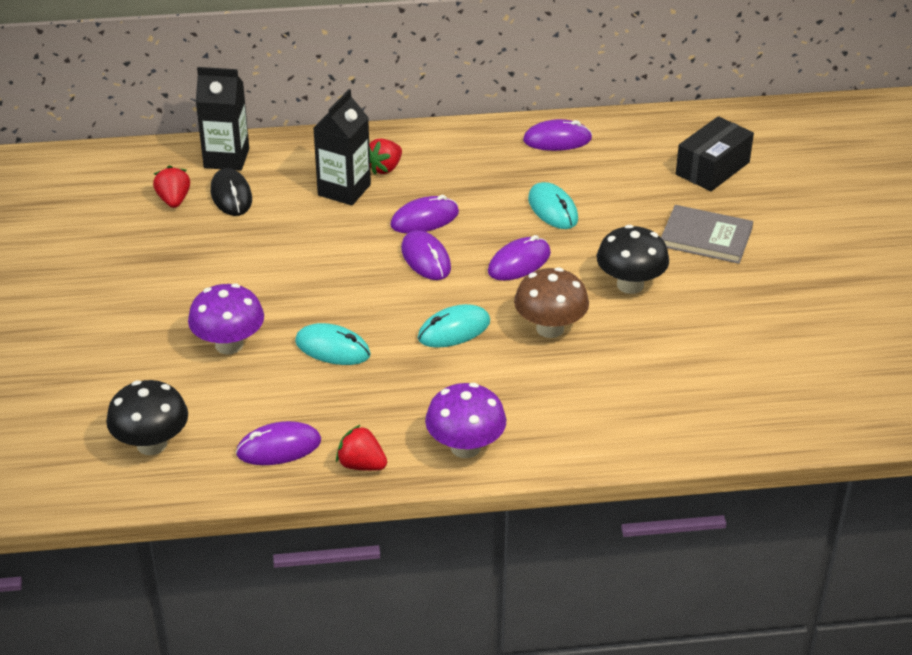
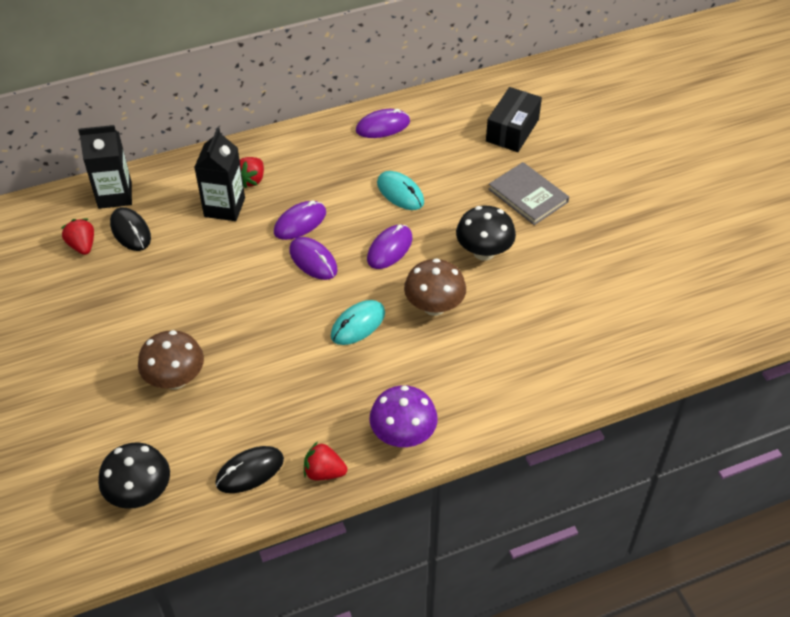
camera: 15 degrees left, 10 degrees up
purple mushroom [188,283,264,354] -> brown mushroom [138,330,204,389]
purple mouse [236,421,321,465] -> black mouse [215,446,284,493]
turquoise mouse [295,323,371,365] -> none
grey book [661,205,753,264] -> grey book turned 45 degrees clockwise [488,162,569,225]

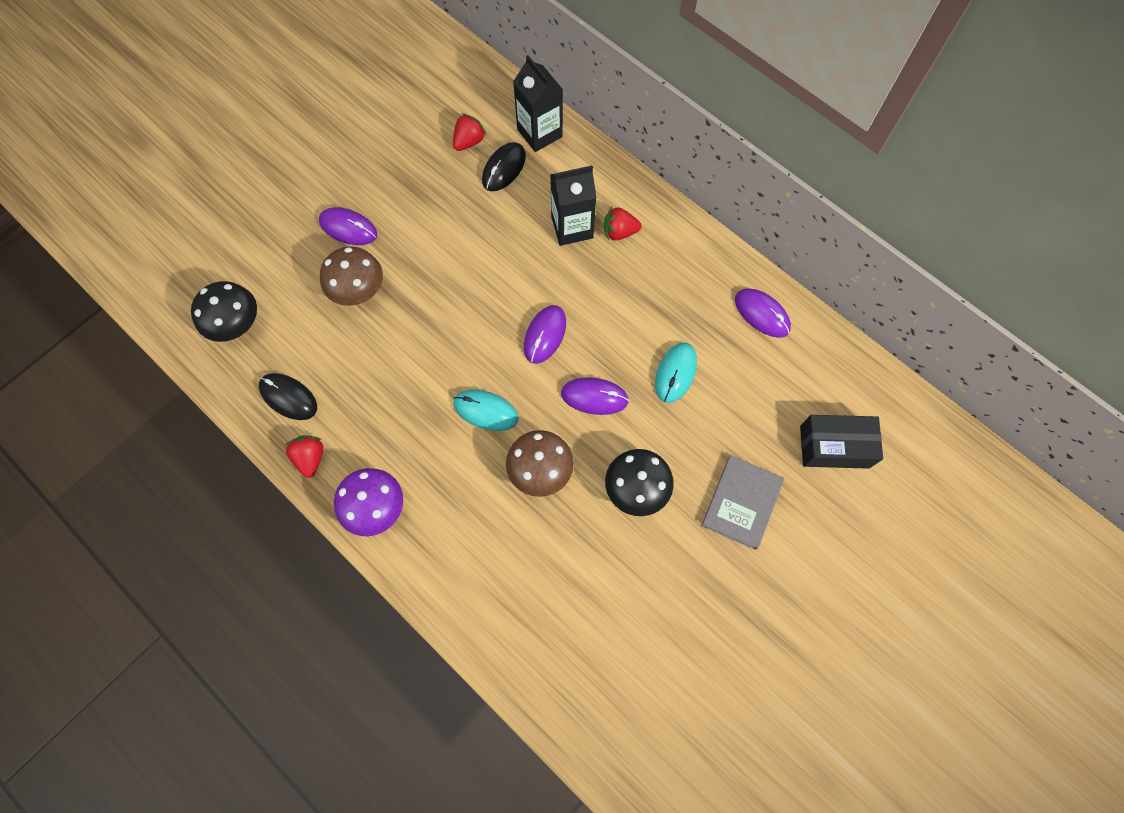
camera: 65 degrees right, 20 degrees up
purple mouse [274,200,326,240] -> purple mouse moved to [319,207,377,245]

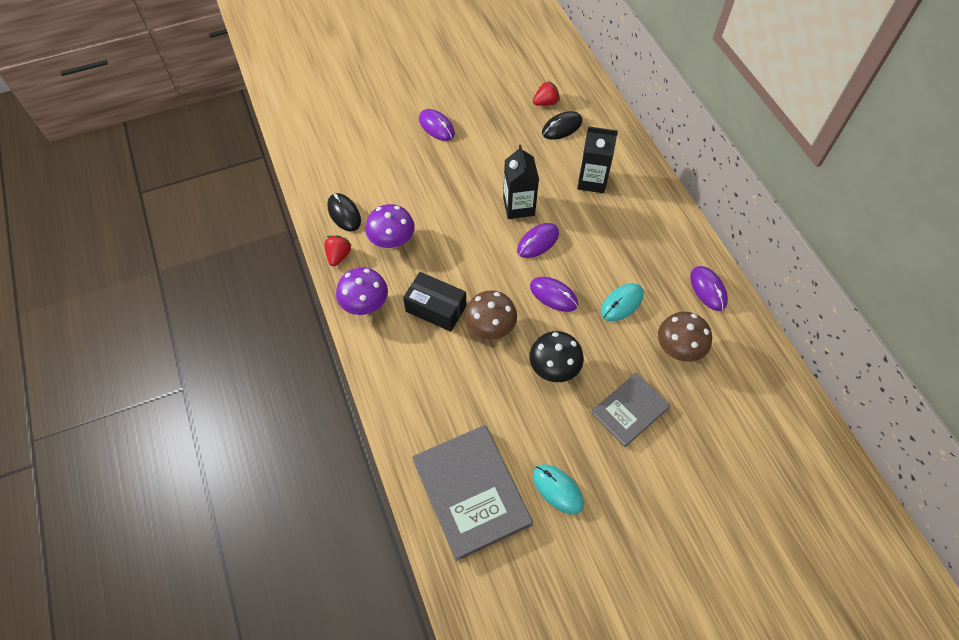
camera: 25 degrees right, 10 degrees down
black mushroom [191,281,257,342] -> none
brown mushroom [320,246,383,306] -> brown mushroom moved to [658,312,712,362]
turquoise mouse [453,390,519,431] -> turquoise mouse moved to [533,464,584,514]
black carton [513,55,563,152] -> black carton moved to [503,145,539,219]
red strawberry [604,207,641,241] -> none
black box [800,415,883,469] -> black box moved to [403,272,466,332]
none -> purple mushroom [365,204,415,249]
none -> grey book [412,425,533,561]

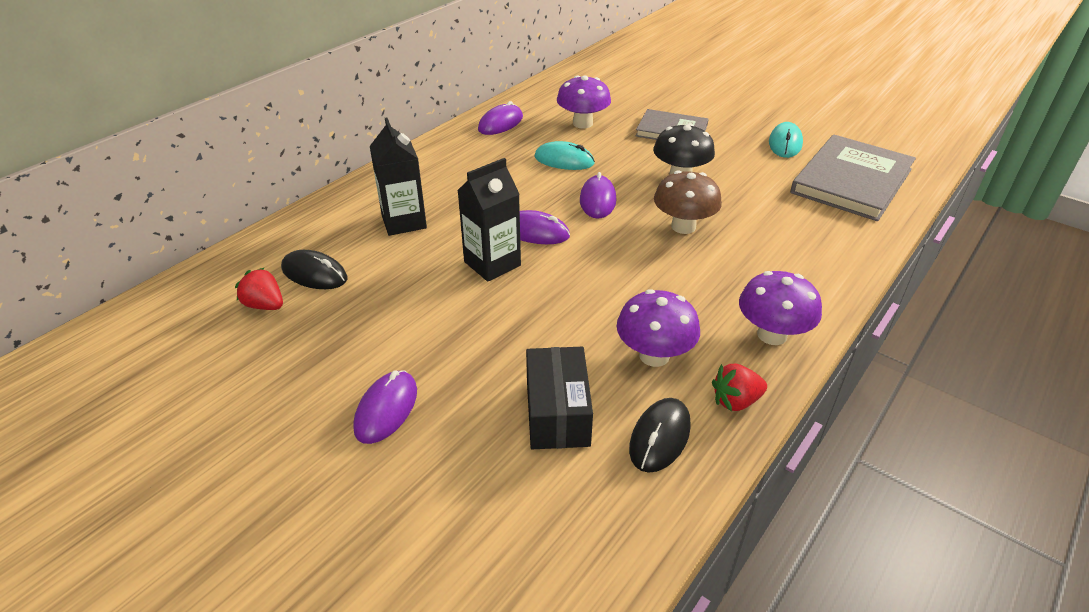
camera: 120 degrees left, 20 degrees down
black box [403,272,466,332] -> black box moved to [526,347,593,449]
brown mushroom [658,312,712,362] -> purple mushroom [557,75,611,129]

